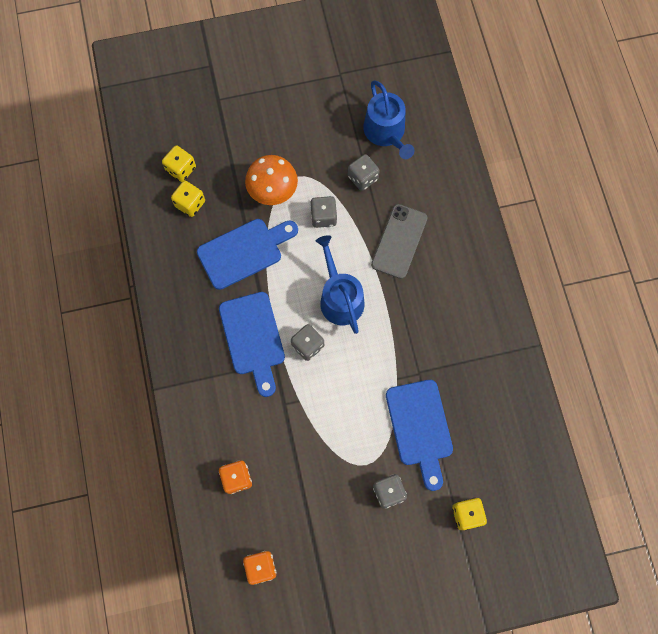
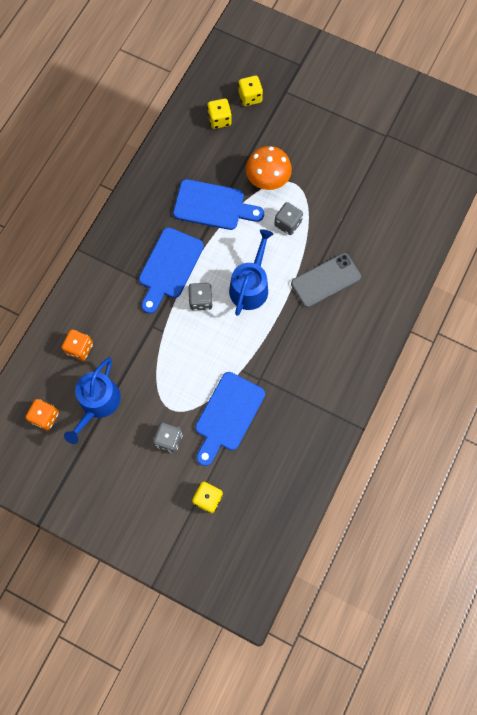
camera: 40 degrees right, 0 degrees up
yellow dice [171,181,205,217] -> yellow dice moved to [238,76,263,106]
grey dice [348,154,380,191] -> none
blue watering can [363,80,414,159] -> blue watering can moved to [64,357,121,444]

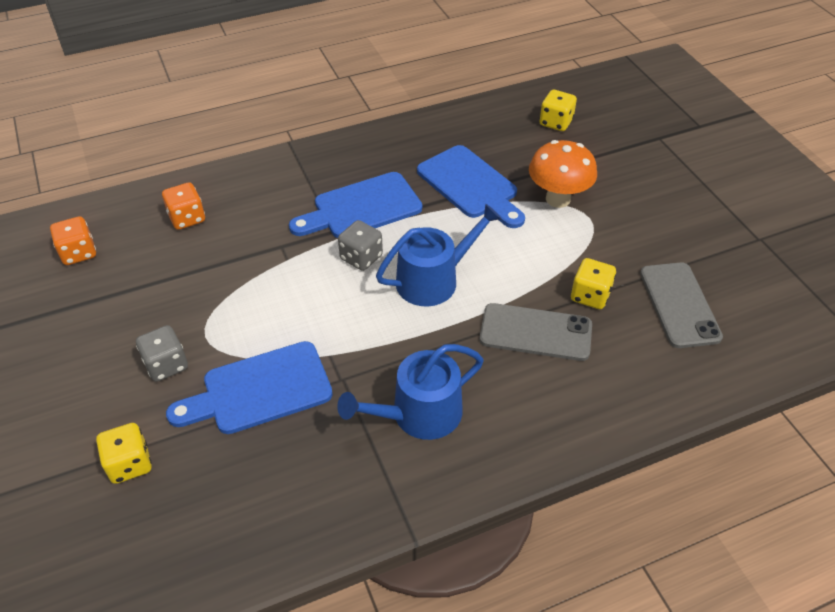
camera: 40 degrees right, 25 degrees down
blue watering can [64,357,121,444] -> blue watering can moved to [337,344,484,440]
yellow dice [238,76,263,106] -> yellow dice moved to [571,258,616,309]
grey dice [274,202,303,235] -> none
none -> grey phone [640,262,723,348]

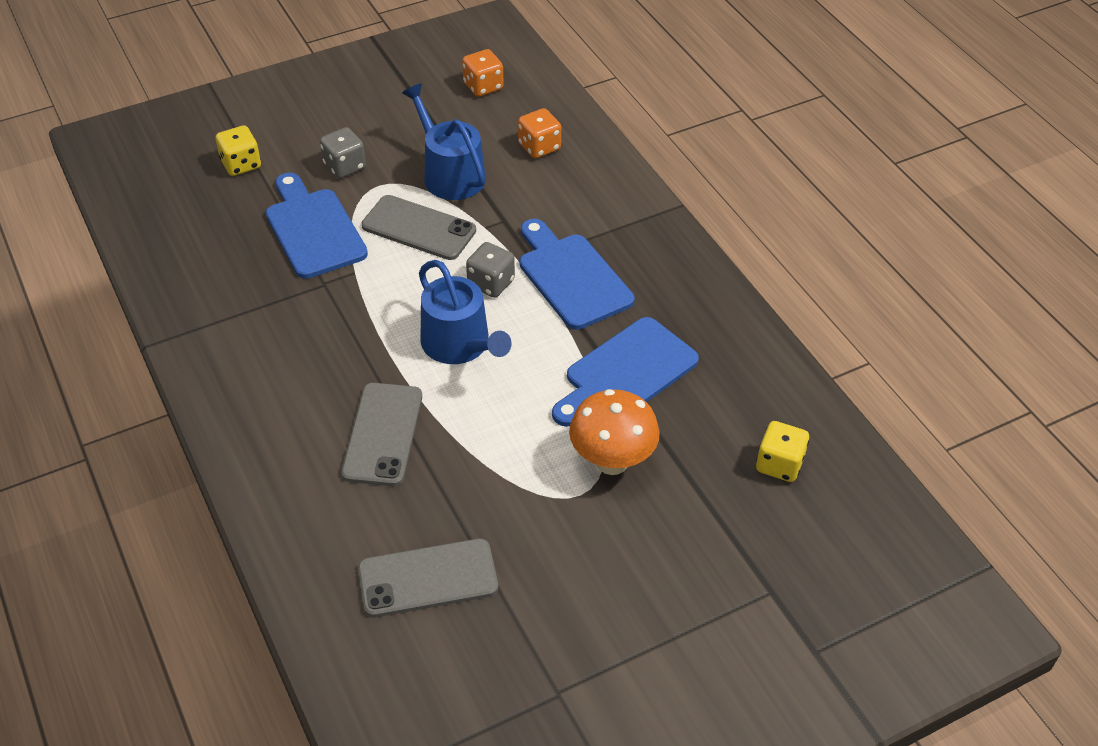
camera: 85 degrees right, 0 degrees up
blue watering can [337,344,484,440] -> blue watering can moved to [402,84,486,200]
yellow dice [571,258,616,309] -> none
none -> grey phone [362,195,476,260]

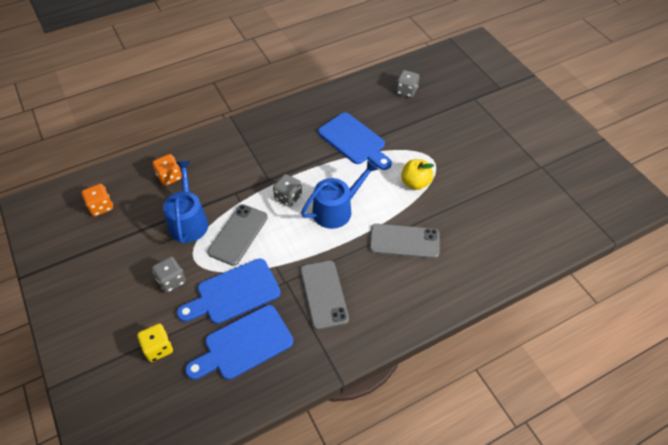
camera: 90 degrees left, 5 degrees up
grey phone [358,539,498,617] -> grey phone moved to [300,260,349,330]
blue watering can [402,84,486,200] -> blue watering can turned 120 degrees clockwise [163,161,209,244]
blue cutting board [520,219,635,330] -> blue cutting board moved to [185,305,293,380]
orange mushroom [569,389,660,475] -> none
yellow dice [756,421,809,482] -> grey dice [396,70,420,98]
none -> yellow apple [401,159,434,190]

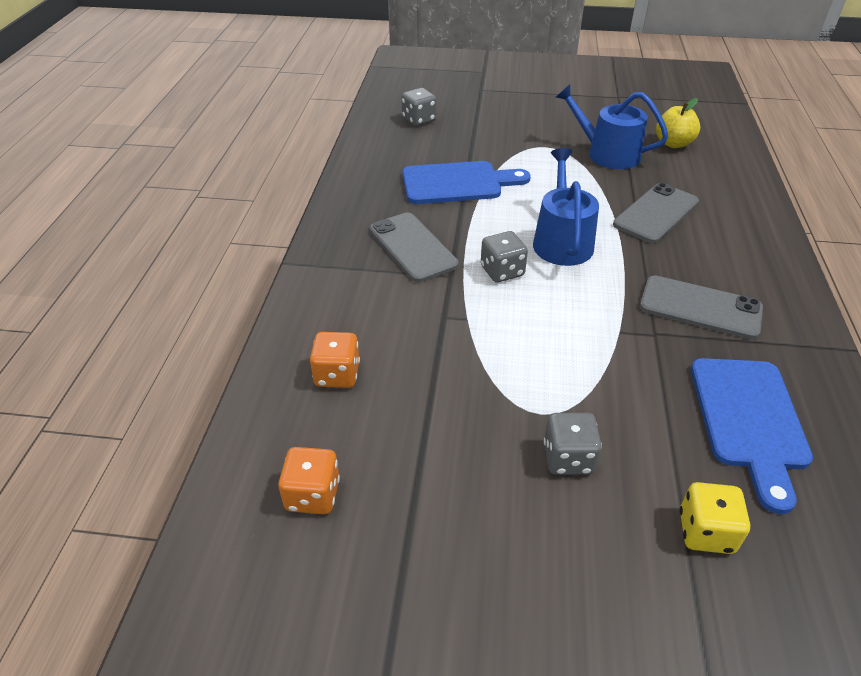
camera: 55 degrees left, 10 degrees down
blue watering can [163,161,209,244] -> blue watering can moved to [556,84,669,169]
blue cutting board [177,259,281,324] -> none
grey phone [207,204,268,266] -> grey phone moved to [369,213,459,282]
yellow apple [401,159,434,190] -> yellow apple moved to [656,98,700,148]

